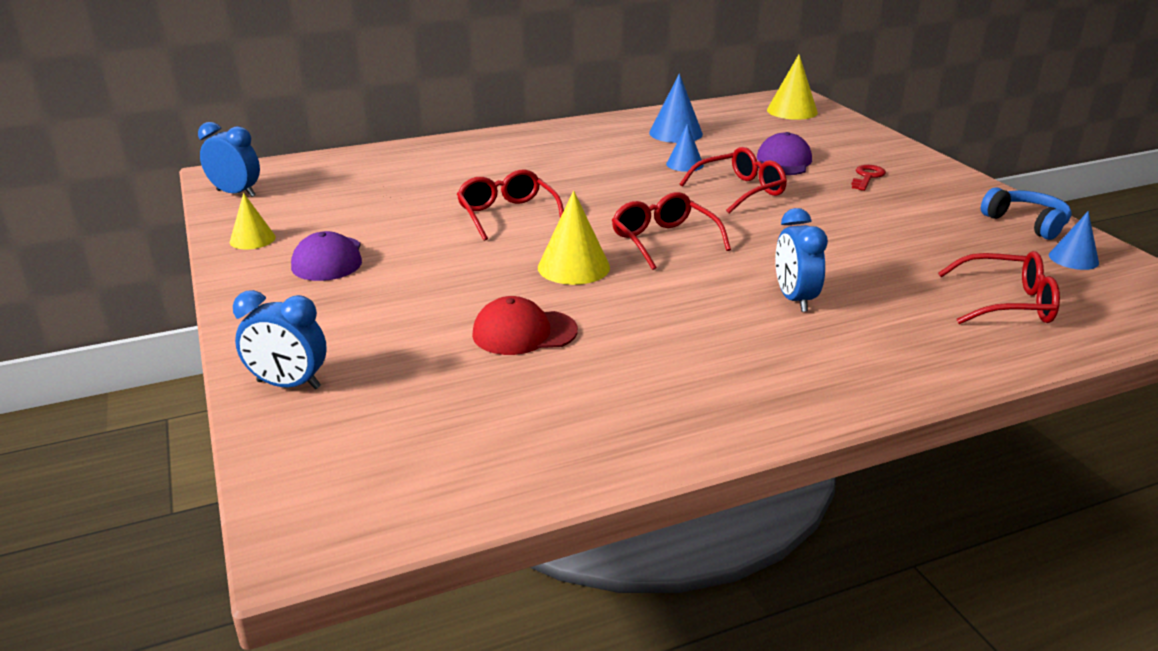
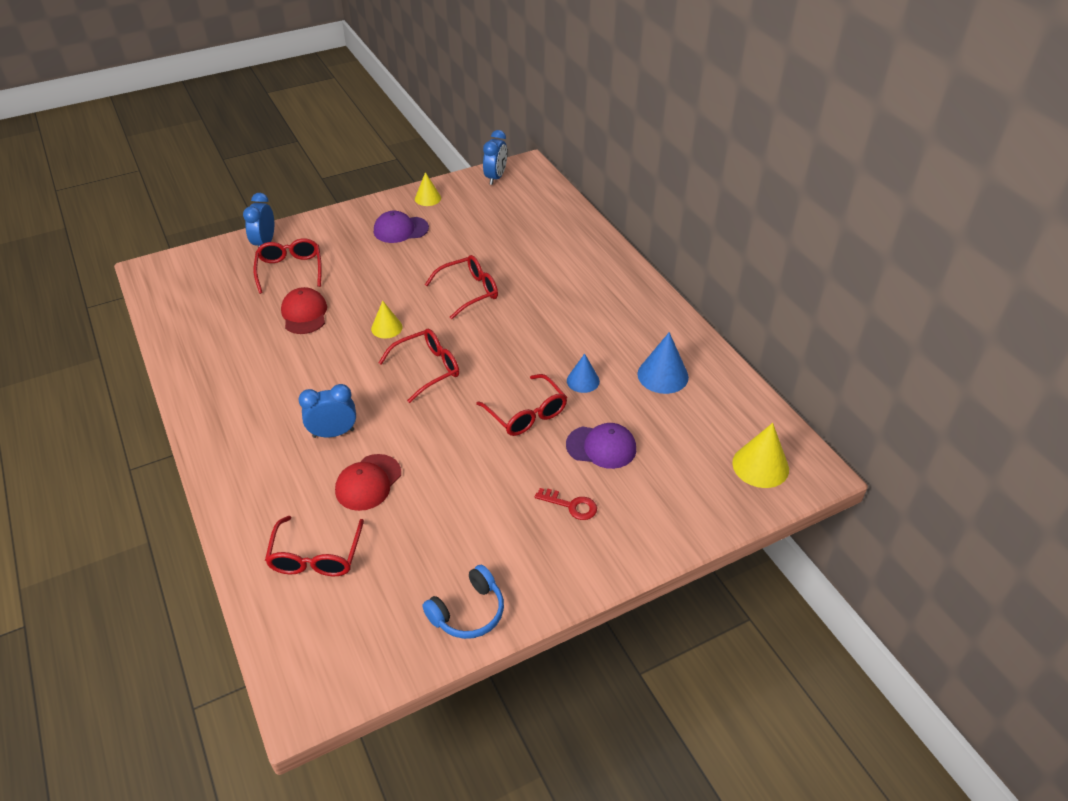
camera: 85 degrees right, 15 degrees up
yellow cone [538,191,610,285] -> yellow cone [371,301,403,338], size x0.65
blue cone [1049,211,1099,270] -> none
none -> red glasses [254,238,322,294]
none -> red cap [335,454,401,511]

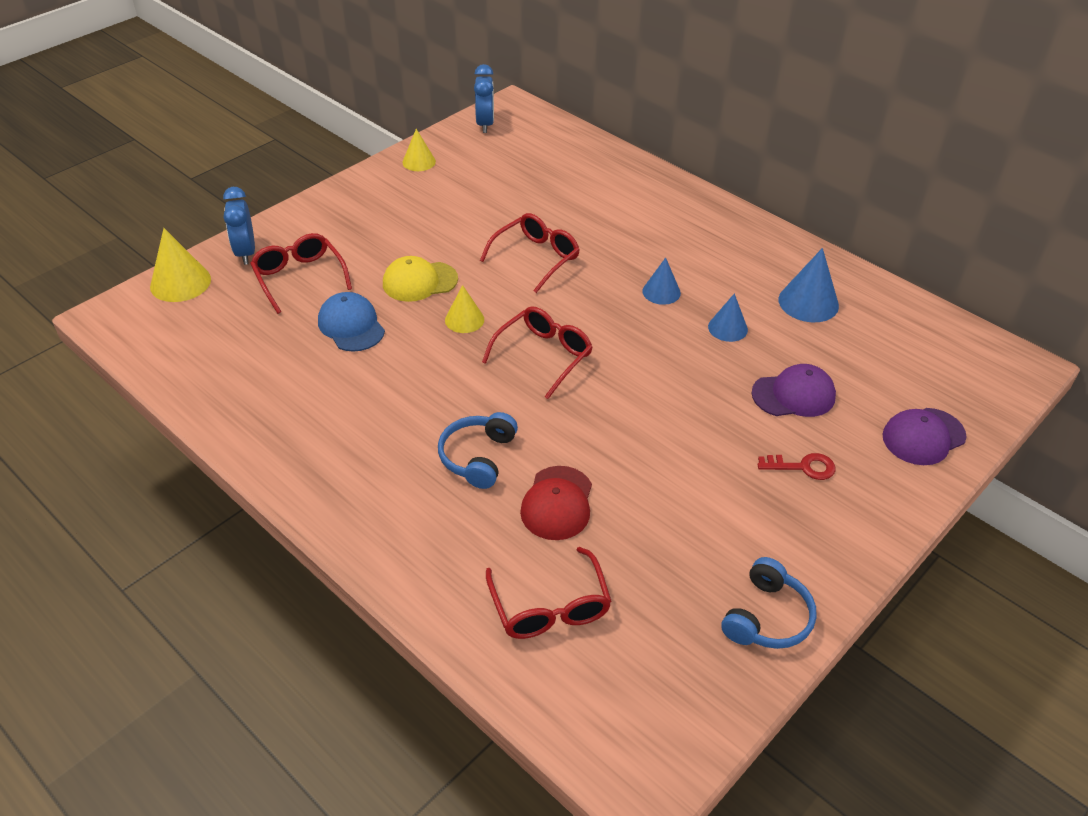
camera: 20 degrees left, 0 degrees up
red cap [281,287,327,334] -> blue cap [318,292,385,352]
blue clock [299,384,356,438] -> blue headphones [438,412,518,489]
purple cap [374,211,429,243] -> purple cap moved to [883,408,967,465]
red glasses [476,374,567,436] -> none
yellow cone [732,423,789,488] -> yellow cone moved to [150,228,211,302]
none -> yellow cap [383,256,458,302]
none -> blue cone [642,258,681,305]

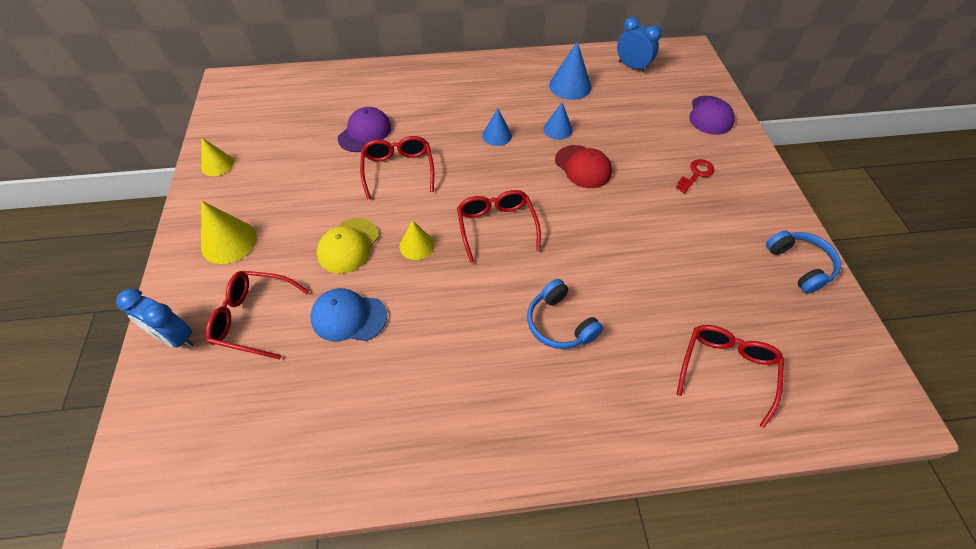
camera: 50 degrees left, 10 degrees up
yellow cone [150,228,211,302] -> yellow cone moved to [201,201,257,264]
blue clock [474,64,494,133] -> blue clock moved to [617,17,662,73]
red glasses [486,547,612,639] -> red glasses turned 90 degrees counterclockwise [676,325,784,428]
red cap [520,466,592,540] -> red cap moved to [555,145,612,188]
purple cap [752,364,836,417] -> purple cap moved to [338,107,391,152]

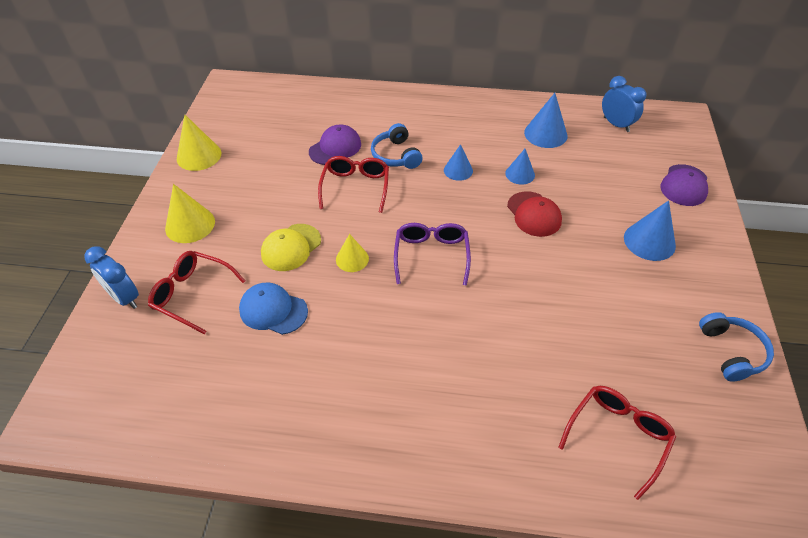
camera: 15 degrees right, 5 degrees down
yellow cone [201,138,234,176] -> yellow cone [177,115,221,171], size x1.55
red glasses [457,190,541,263] -> purple glasses [394,223,471,286]
blue headphones [527,279,603,349] -> blue headphones moved to [371,123,422,169]
red key [676,159,715,193] -> blue cone [624,200,676,261]

